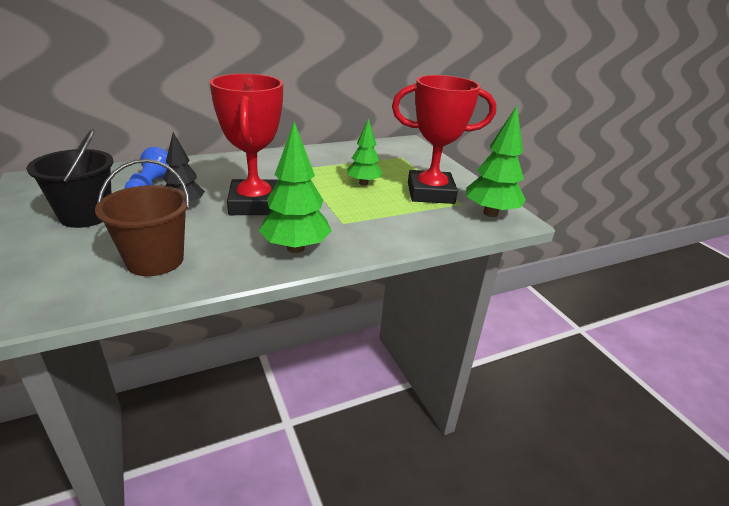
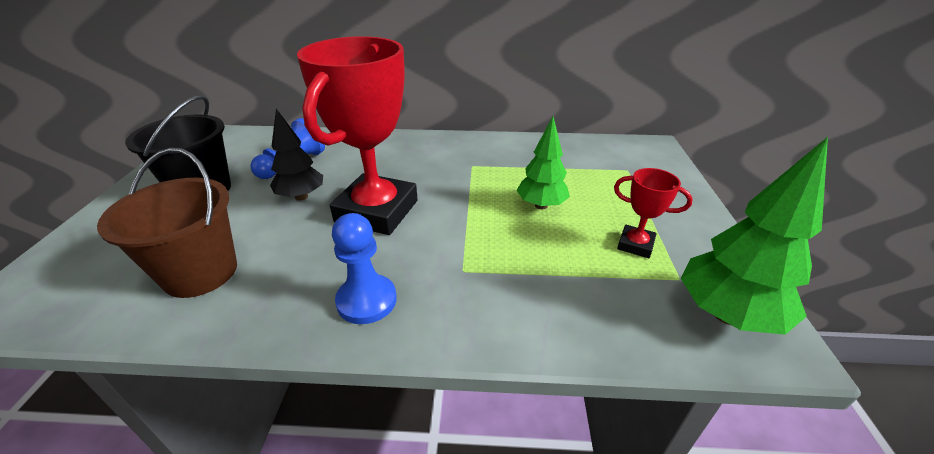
camera: 30 degrees right, 5 degrees up
green tree [259,122,332,253] -> blue pawn [332,213,397,324]
red trophy [392,75,496,204] -> red trophy [614,168,693,258], size x0.45

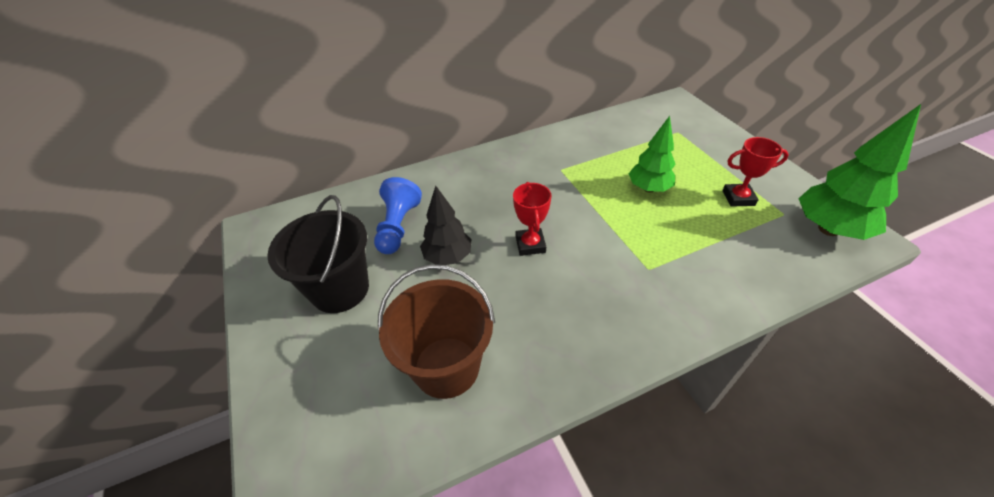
camera: 25 degrees left, 10 degrees up
red trophy [297,36,418,235] -> red trophy [513,182,551,256], size x0.45
blue pawn [332,213,397,324] -> none

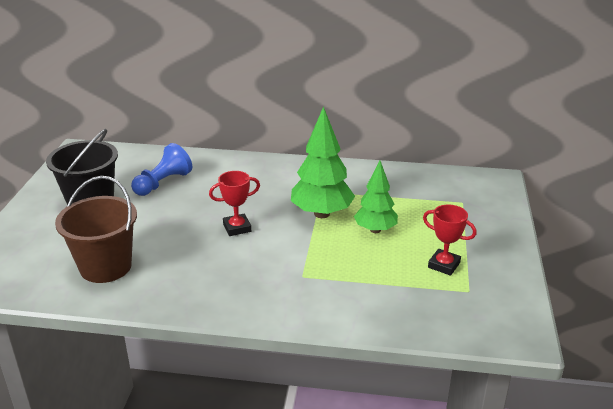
camera: 30 degrees right, 15 degrees down
black tree [420,186,471,265] -> none
red trophy [513,182,551,256] -> red trophy turned 45 degrees clockwise [209,171,260,236]
green tree [798,104,921,240] -> green tree moved to [291,106,355,218]

